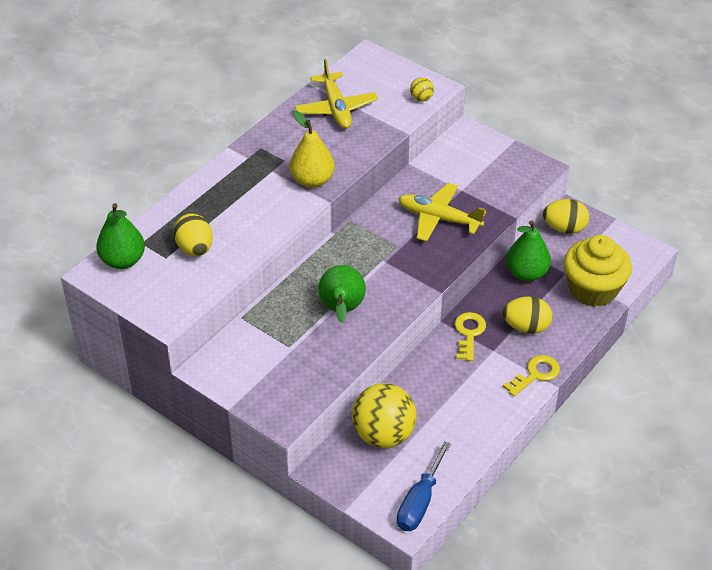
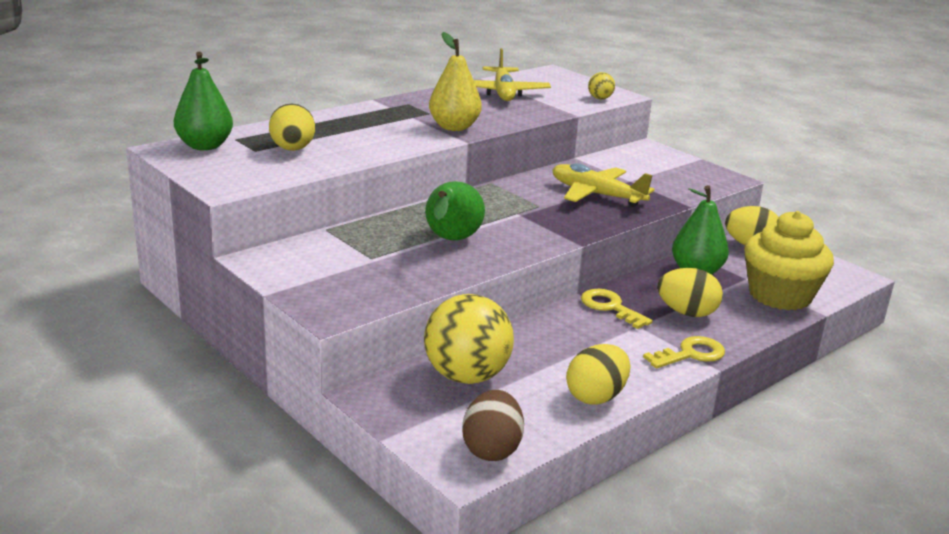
camera: 10 degrees right, 20 degrees down
blue screwdriver [397,441,451,531] -> brown egg [462,390,524,461]
yellow key [455,312,486,361] -> yellow key turned 60 degrees counterclockwise [581,289,653,329]
none -> yellow egg [566,344,630,404]

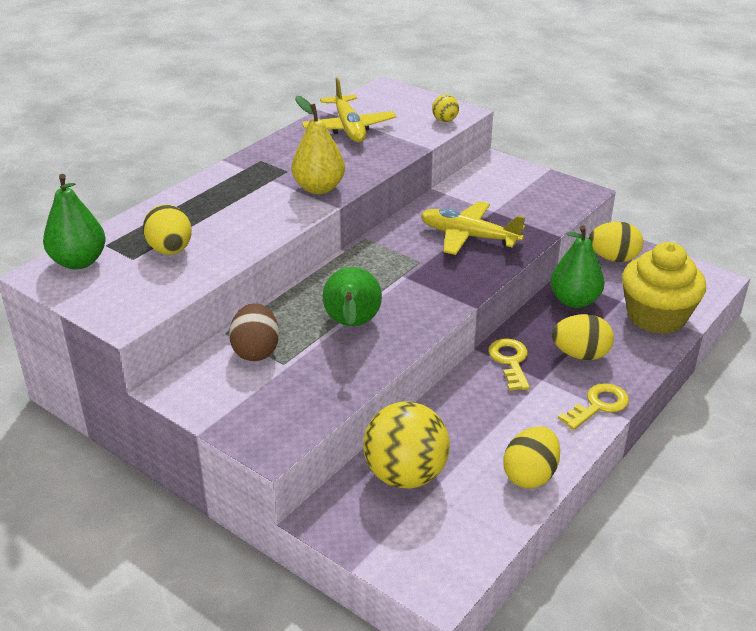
camera: 10 degrees left, 10 degrees up
brown egg [462,390,524,461] -> brown egg moved to [229,303,279,361]
yellow key [581,289,653,329] -> yellow key turned 45 degrees clockwise [488,339,530,391]

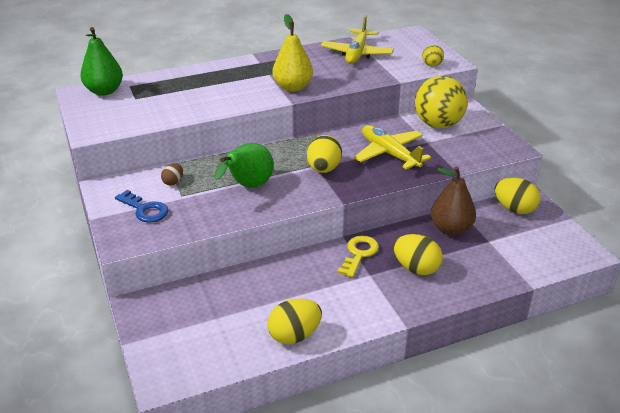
camera: 30 degrees right, 0 degrees up
yellow egg [143,204,192,255] -> yellow egg moved to [307,135,342,173]
brown egg [229,303,279,361] -> brown egg [161,163,183,185], size x0.55
yellow ball [363,401,450,489] -> yellow ball moved to [415,76,468,128]
green pear [550,225,604,308] -> brown pear [431,167,476,236]
yellow key [558,383,629,430] -> none
yellow cupcake [622,242,706,334] -> none
none -> blue key [115,190,169,223]

